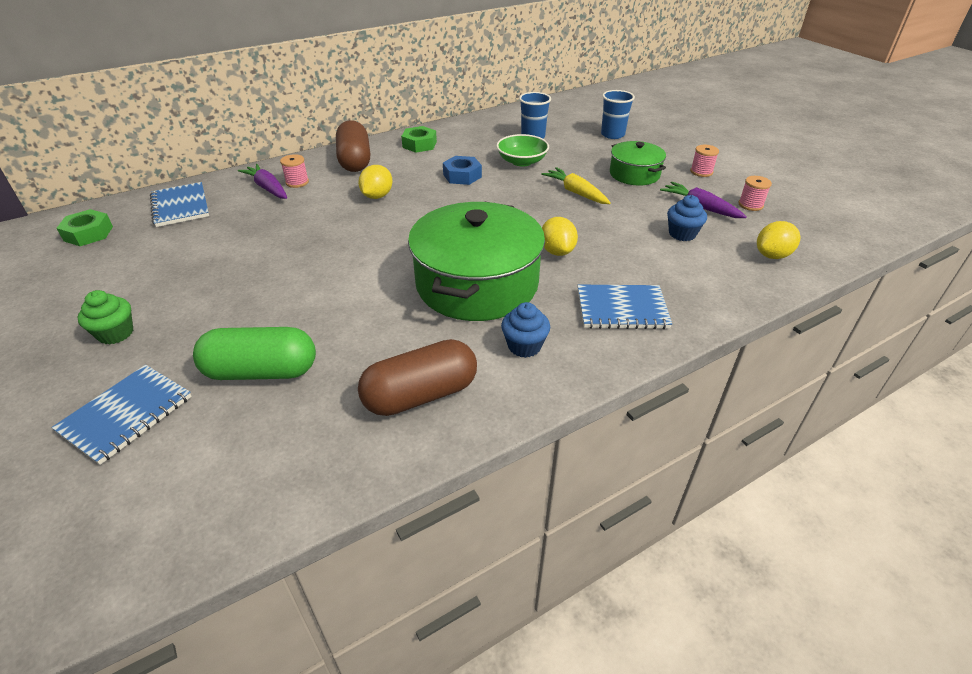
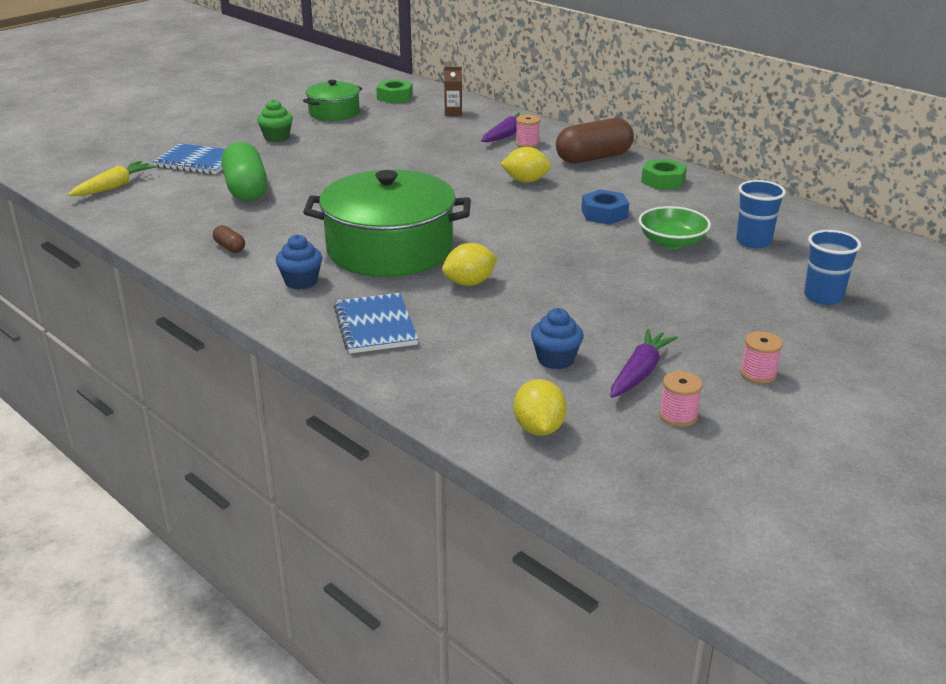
camera: 75 degrees right, 10 degrees down
blue notebook [150,182,209,227] -> brown carton [444,67,462,116]
brown capsule [358,339,477,416] -> brown capsule [213,225,245,253], size x0.44
yellow carrot [541,167,611,204] -> yellow carrot moved to [68,161,156,196]
green pot [610,141,666,186] -> green pot moved to [303,80,362,121]
yellow lemon [757,221,801,259] -> yellow lemon turned 45 degrees clockwise [514,379,567,436]

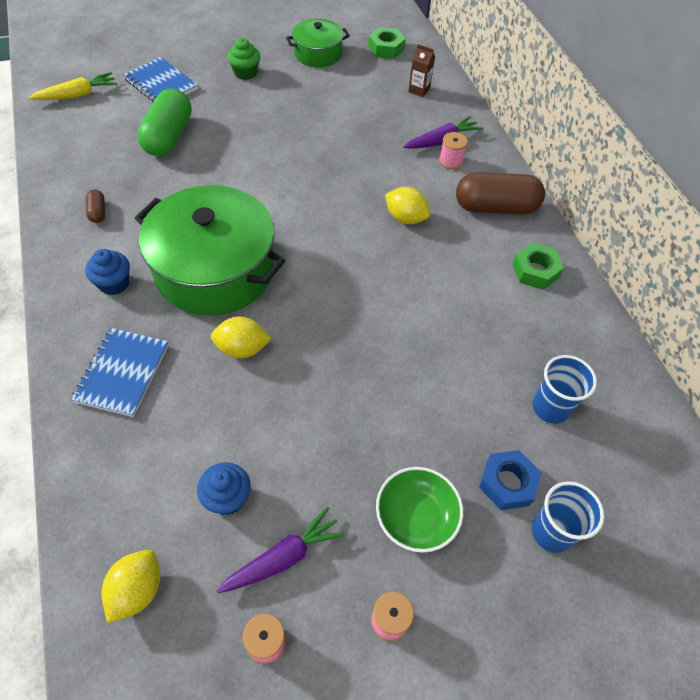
camera: 25 degrees right, 25 degrees up
blue nut [581,189,629,225] -> blue nut moved to [479,450,541,510]
green bowl [639,206,711,249] -> green bowl moved to [376,467,463,553]

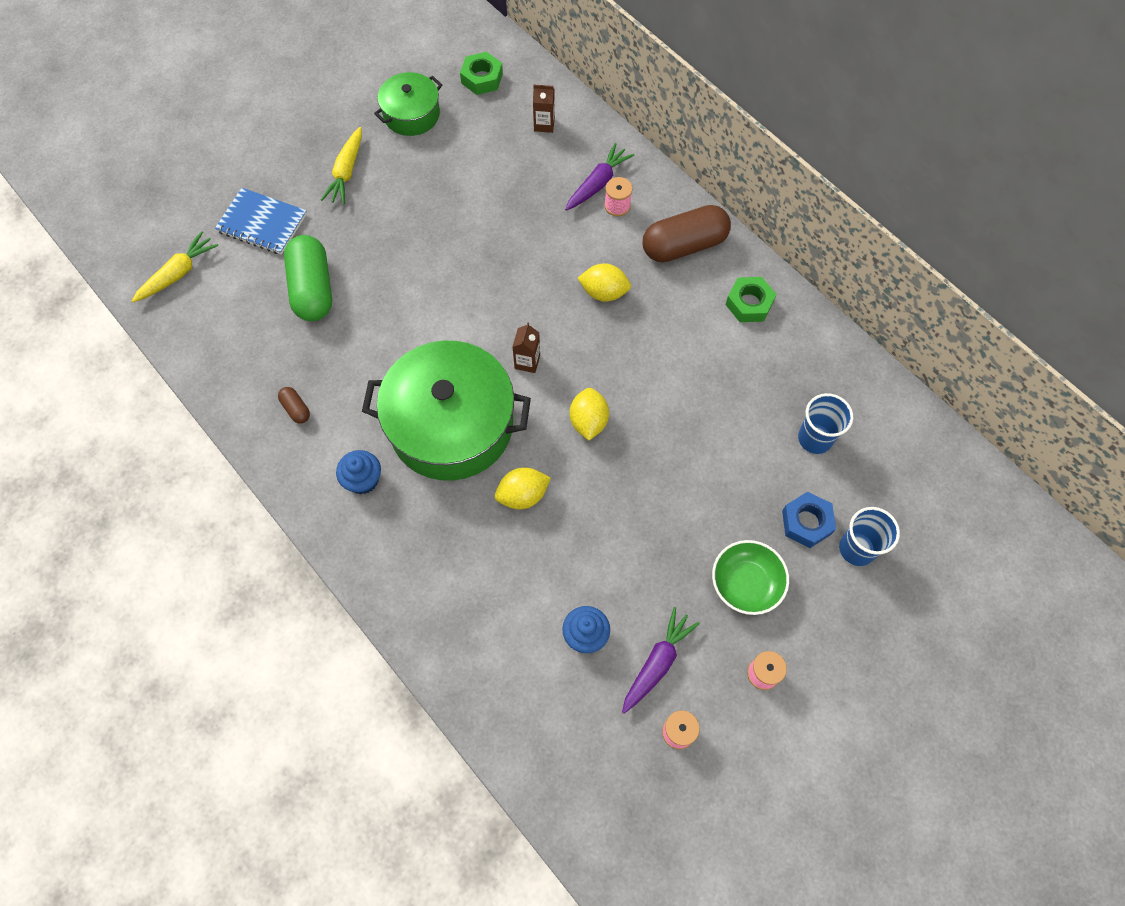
camera: 20 degrees left, 10 degrees up
blue notebook [71,328,169,417] -> none
yellow lemon [101,550,160,623] -> yellow lemon moved to [569,388,609,440]
green cupcake [227,38,260,80] -> yellow carrot [321,127,362,205]
none -> brown carton [512,322,540,373]

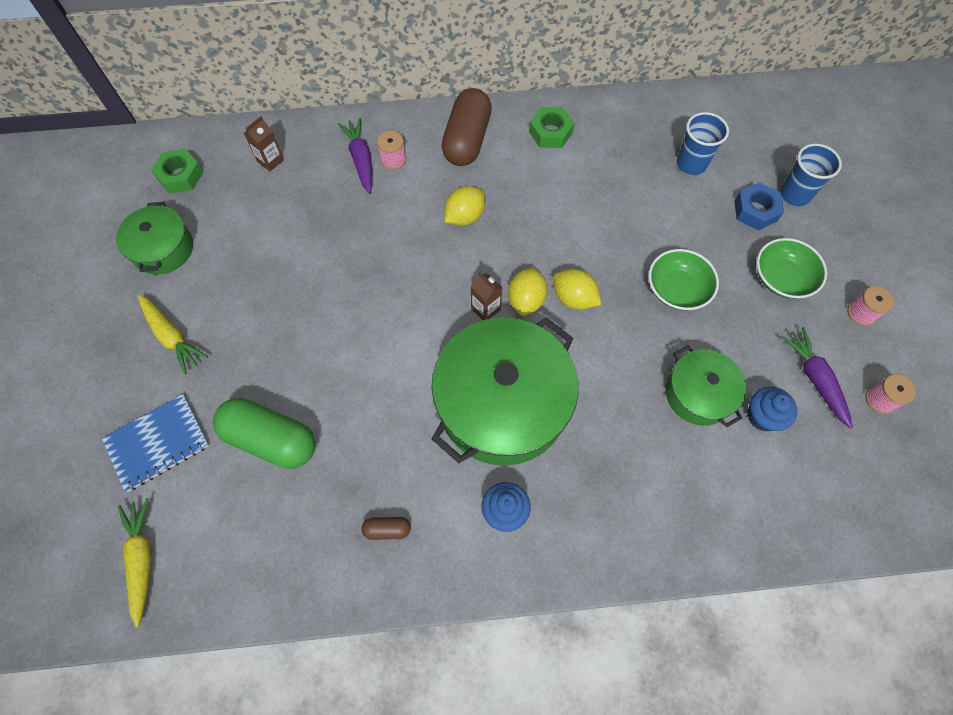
camera: 55 degrees left, 0 degrees up
yellow lemon [495,467,551,509] -> yellow lemon moved to [508,267,547,316]
none -> green bowl [649,249,719,310]
none -> green pot [665,345,746,427]

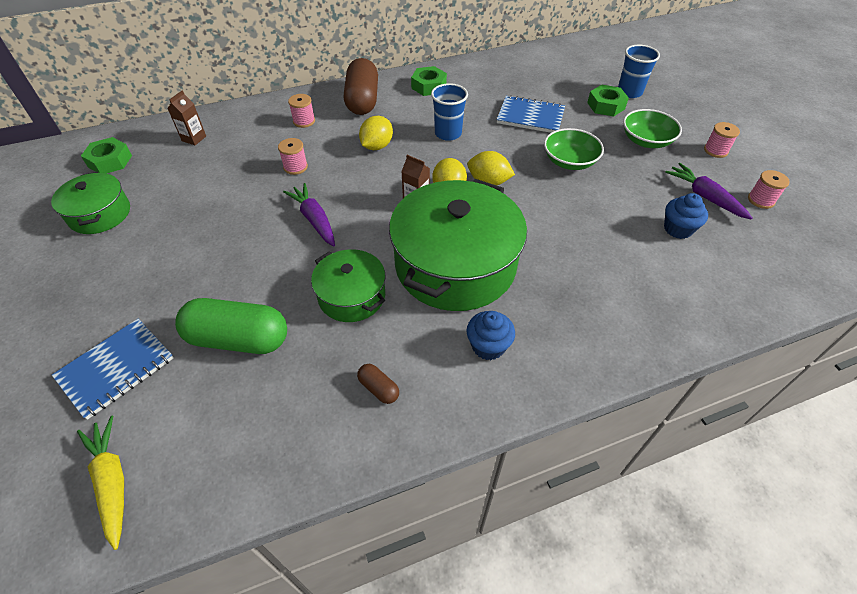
camera: 15 degrees left, 15 degrees down
yellow carrot [138,294,208,374] -> none
purple carrot [338,118,372,194] -> purple carrot moved to [283,183,335,246]
brown capsule [362,517,411,540] -> brown capsule turned 60 degrees clockwise [357,364,399,404]
green pot [665,345,746,427] -> green pot moved to [311,249,385,322]
blue cup [677,112,729,175] -> blue cup moved to [431,83,468,141]
blue nut [734,182,784,230] -> green nut [587,85,629,117]
none -> pink spool [278,138,308,175]
none -> blue notebook [497,95,565,133]

